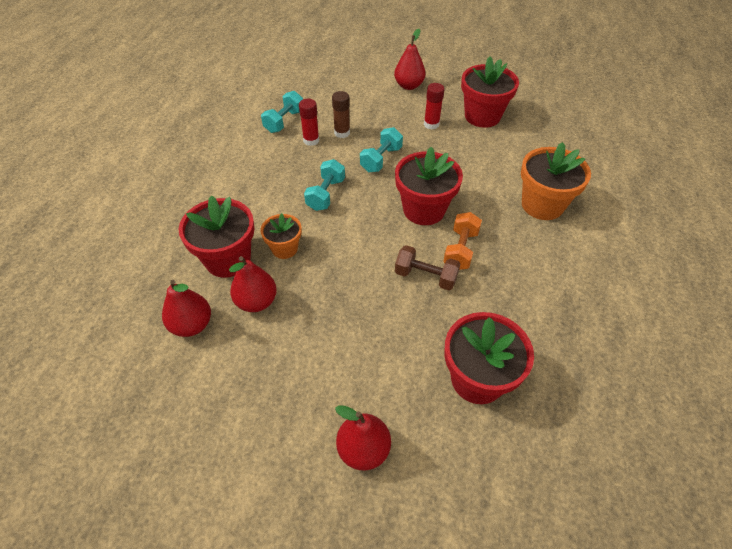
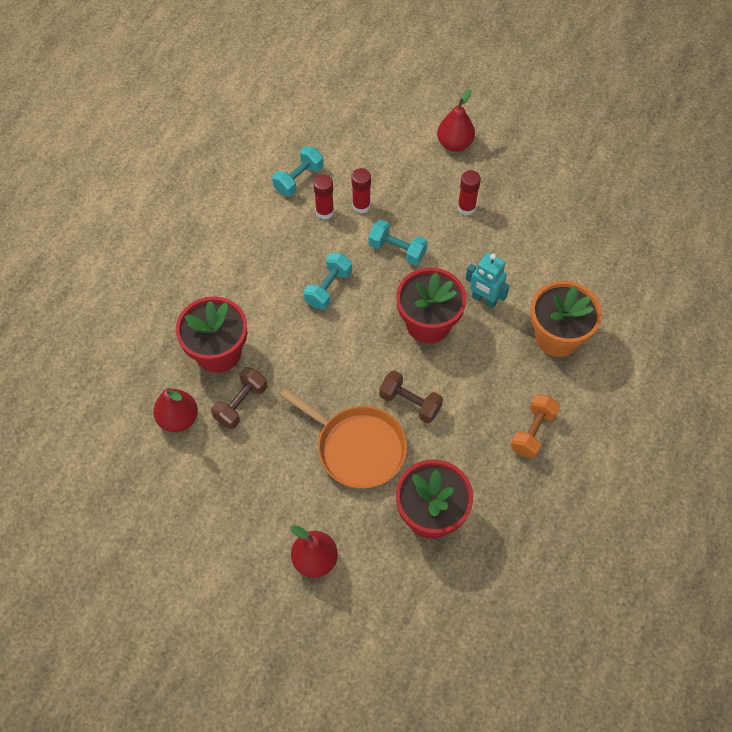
camera: 10 degrees right, 10 degrees up
red pear [229,256,277,312] -> brown dumbbell [211,367,267,429]
orange flower pot [260,213,302,259] -> none
brown glue stick [332,91,350,138] -> red glue stick [351,168,371,213]
turquoise dumbbell [360,127,403,172] -> turquoise dumbbell turned 75 degrees clockwise [368,220,428,266]
orange dumbbell [443,212,482,270] -> orange dumbbell moved to [511,394,560,459]
red flower pot [461,56,519,128] -> none
none -> orange pan [280,388,407,489]
none -> turquoise robot [466,252,510,309]

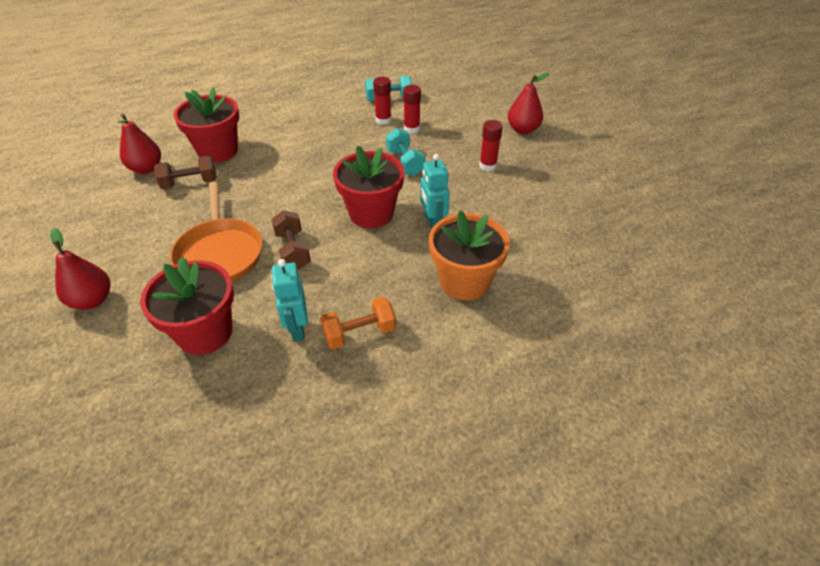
camera: 40 degrees right, 15 degrees down
turquoise dumbbell [304,253,352,310] -> none
none -> turquoise robot [271,259,308,341]

